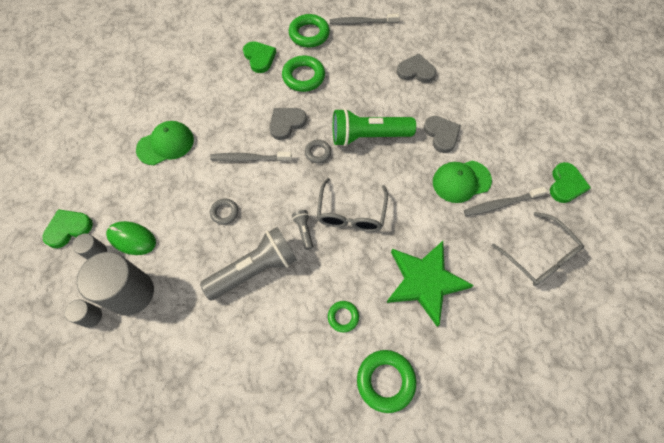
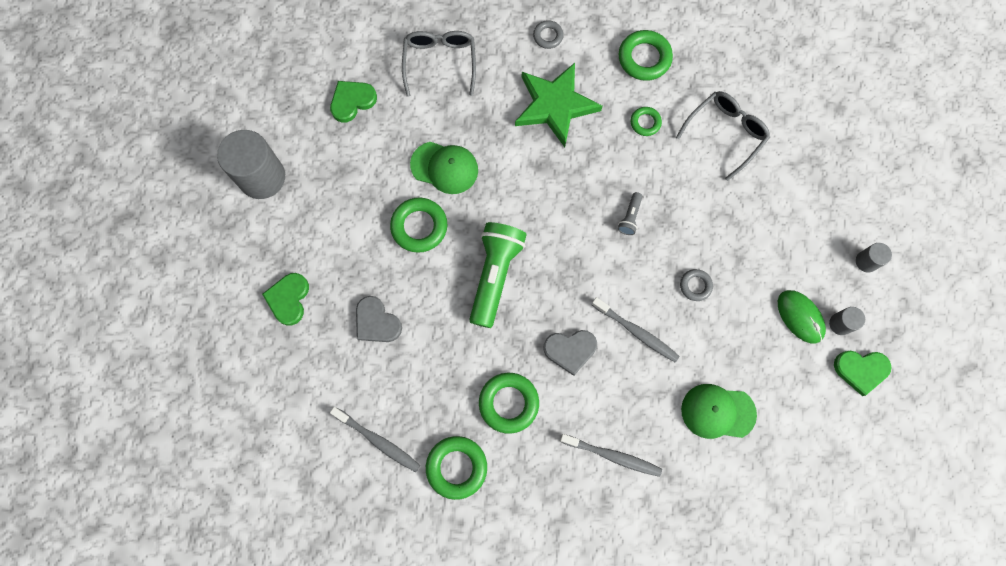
camera: 145 degrees left, 10 degrees up
grey cylinder [77,252,154,316] -> grey cylinder moved to [217,130,285,199]
grey flashlight [200,227,297,301] -> none
green heart [243,41,276,73] -> green heart moved to [262,273,309,326]
grey ring [305,140,331,163] -> grey ring moved to [533,20,564,49]
grey glasses [317,178,388,232] -> grey glasses moved to [676,91,770,181]
green flashlight [333,108,416,146] -> green flashlight turned 105 degrees counterclockwise [469,222,527,328]
grey heart [424,116,461,153] -> green ring [390,198,447,253]
grey toothbrush [464,187,547,216] -> grey toothbrush moved to [560,434,662,477]

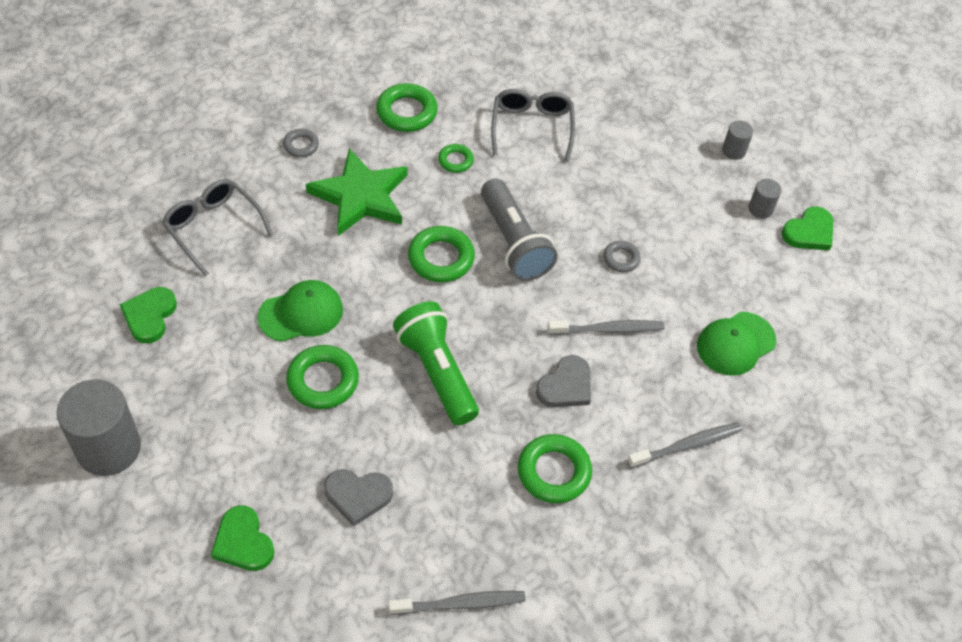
camera: 45 degrees left, 20 degrees down
green ring [426,436,487,500] -> green ring moved to [408,226,475,282]
grey flashlight [618,192,642,235] -> grey flashlight [481,179,558,281], size x2.30
green mouse [778,290,826,344] -> none

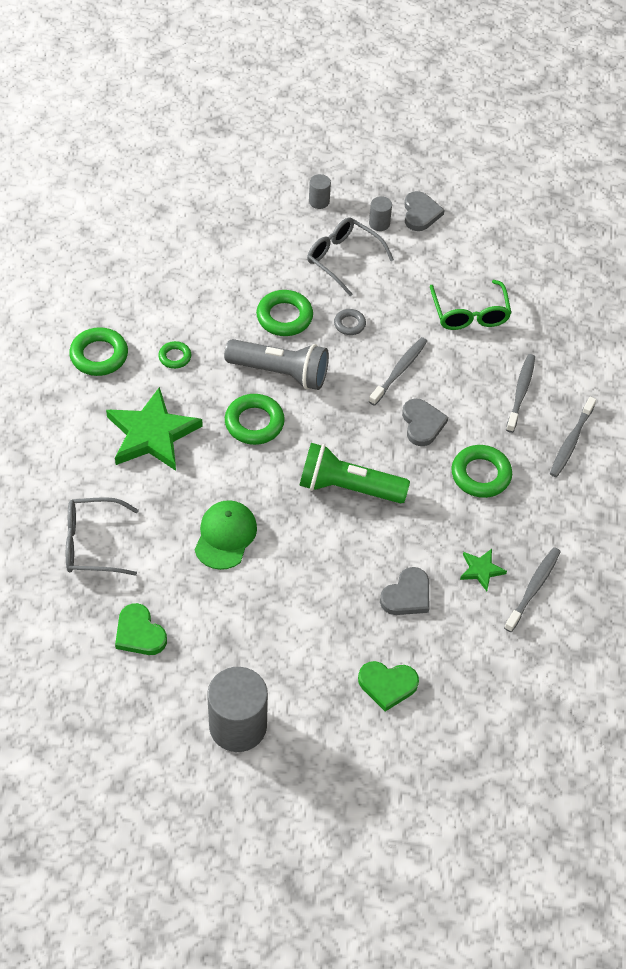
camera: 50 degrees left, 0 degrees up
grey ring [283,129,319,157] -> none
green ring [286,345,359,409] -> green ring moved to [256,290,313,336]
grey glasses [491,89,575,161] -> grey glasses moved to [307,217,394,296]
green cap [697,312,776,376] -> green glasses [430,280,511,330]
green heart [782,206,833,251] -> grey heart [404,191,444,231]
none -> green star [460,549,507,591]
none -> grey toothbrush [550,397,596,477]

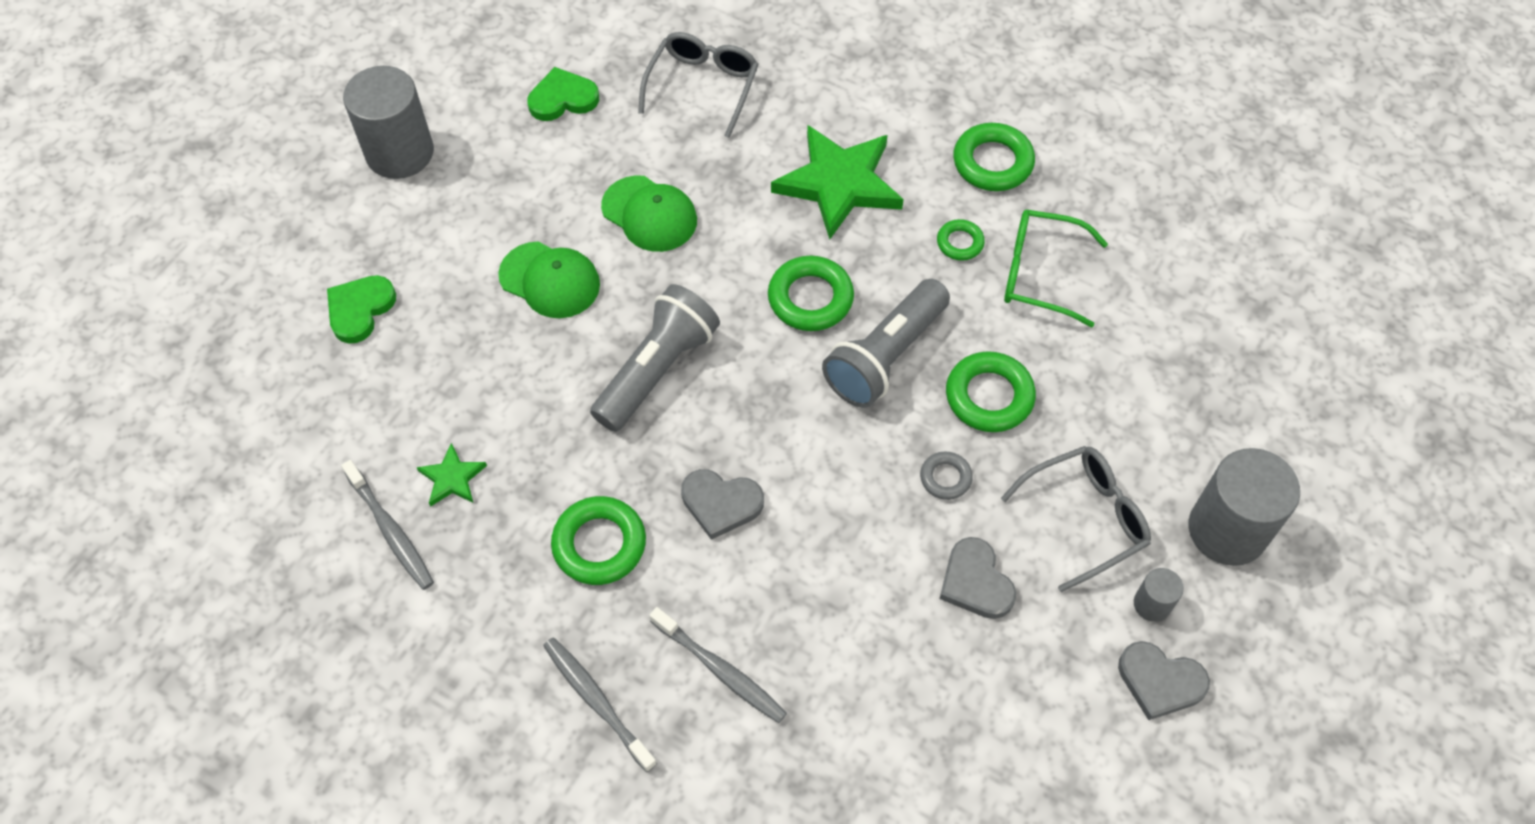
camera: 115 degrees right, 5 degrees up
green flashlight [299,443,410,503] -> grey flashlight [590,284,720,432]
grey cylinder [309,174,331,209] -> grey cylinder [1189,448,1300,566], size x2.15
grey toothbrush [369,337,427,406] -> none
grey heart [380,567,429,615] -> grey heart moved to [940,537,1016,619]
green glasses [430,280,511,330] -> green glasses moved to [1004,210,1108,327]
none -> green cap [498,242,600,318]

